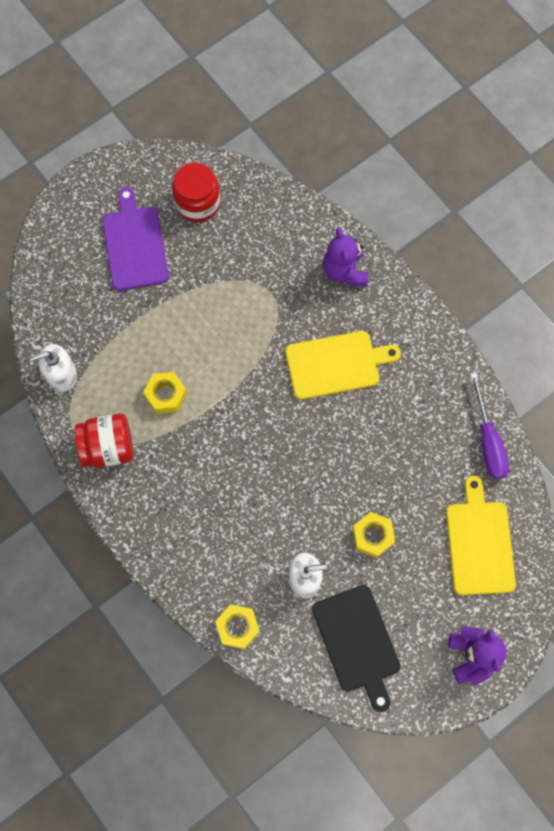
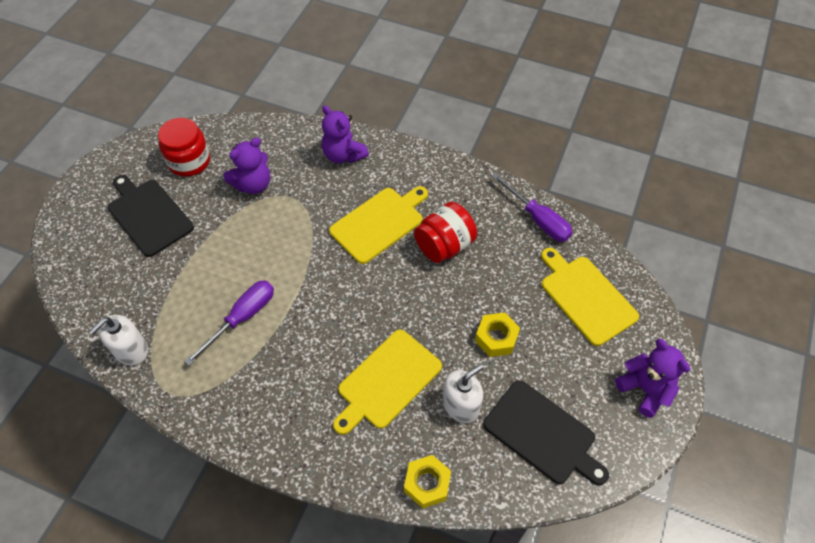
camera: 30 degrees left, 15 degrees down
red jar [75,413,133,468] -> red jar moved to [414,202,477,263]
purple cutting board [102,187,169,291] -> black cutting board [108,175,194,257]
yellow nut [143,372,187,414] -> purple screwdriver [184,280,274,366]
none -> purple teddy bear [223,138,270,194]
none -> yellow cutting board [333,330,442,435]

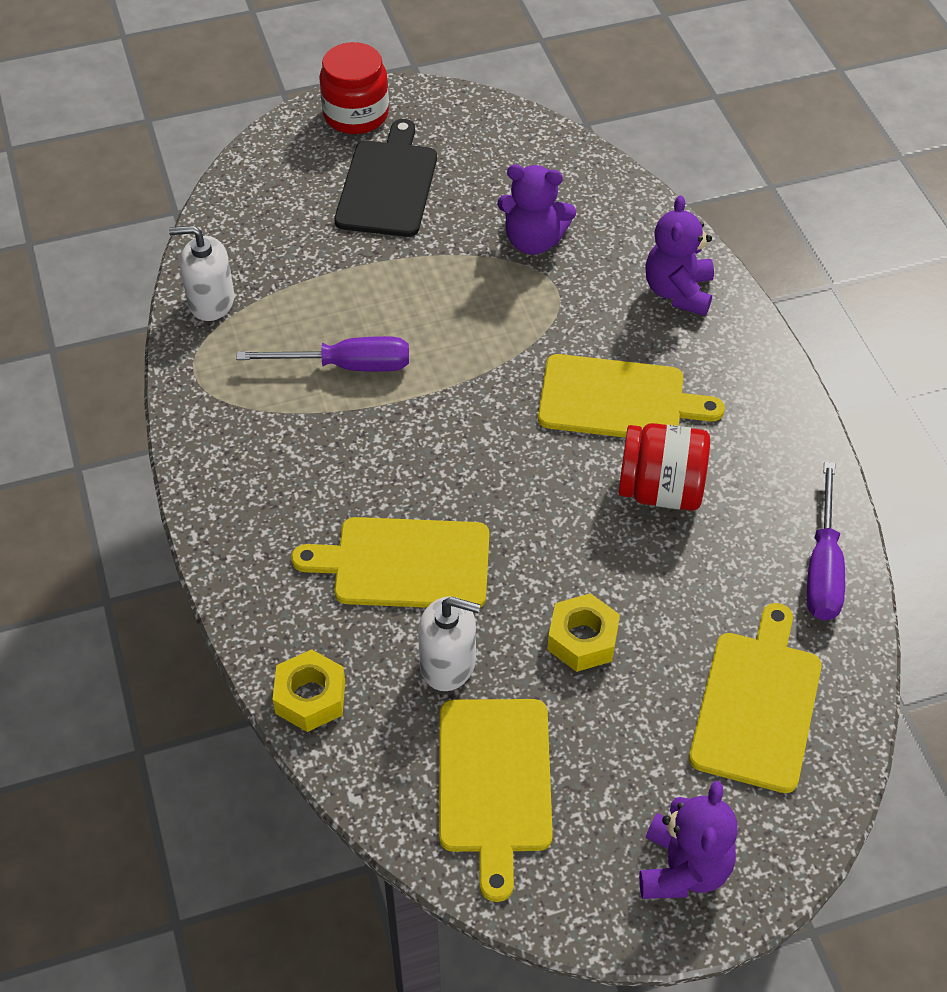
camera: 50 degrees right, 5 degrees down
red jar [158,118,210,177] -> red jar moved to [319,42,389,134]
black cutting board [483,380,609,485] -> yellow cutting board [439,699,553,902]

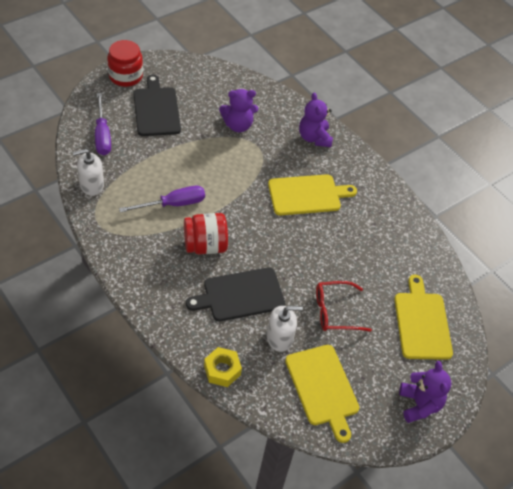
camera: 25 degrees left, 0 degrees up
yellow cutting board [291,517,489,608] -> black cutting board [186,267,285,321]
yellow nut [548,593,620,672] -> red glasses [316,281,372,332]
red jar [619,423,710,511] -> red jar moved to [184,213,228,254]
purple screwdriver [807,462,845,621] -> purple screwdriver moved to [95,93,111,155]

